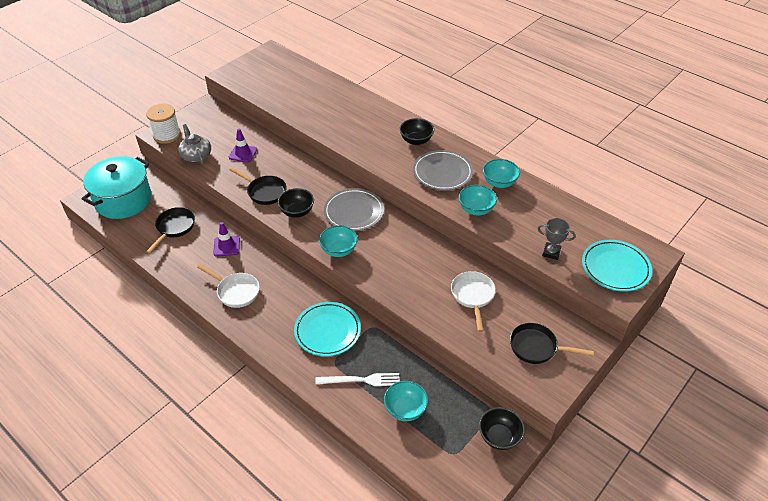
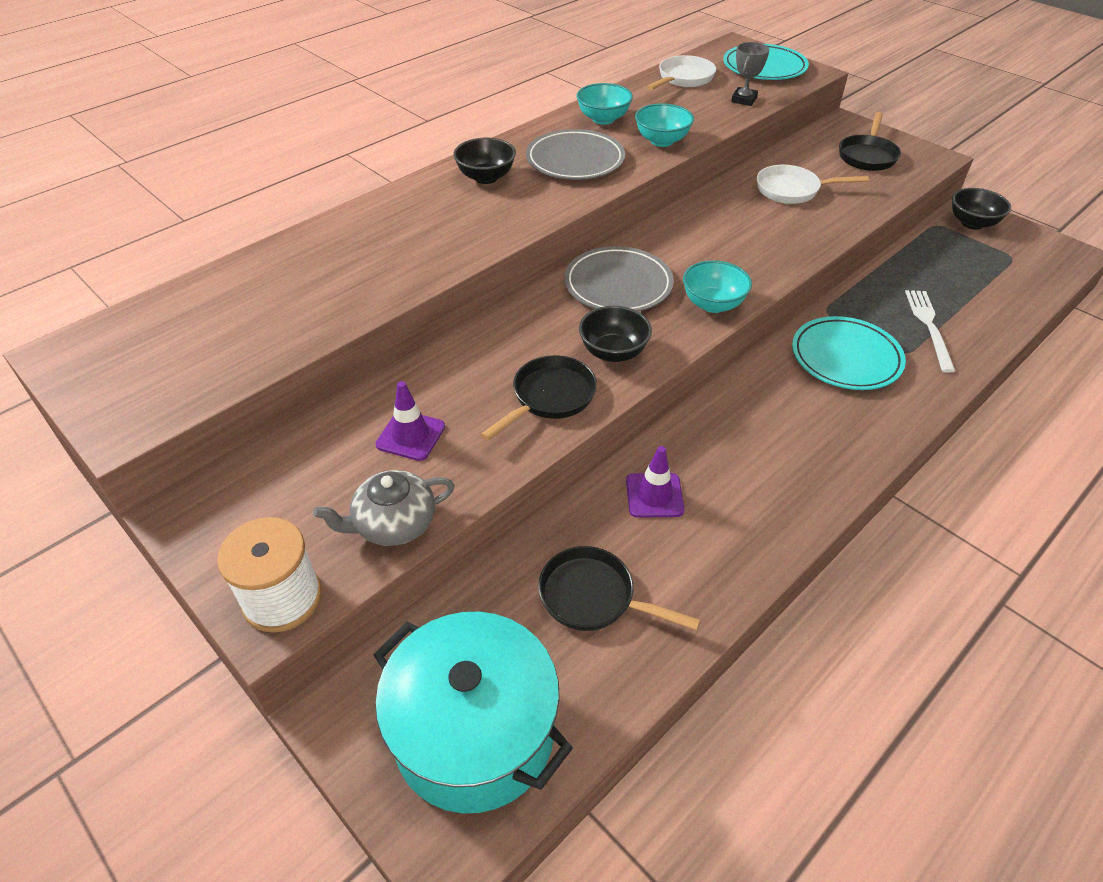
camera: 85 degrees left, 0 degrees up
white pan [197,264,260,308] -> white pan moved to [647,55,716,90]
turquoise bowl [384,381,428,421] -> none

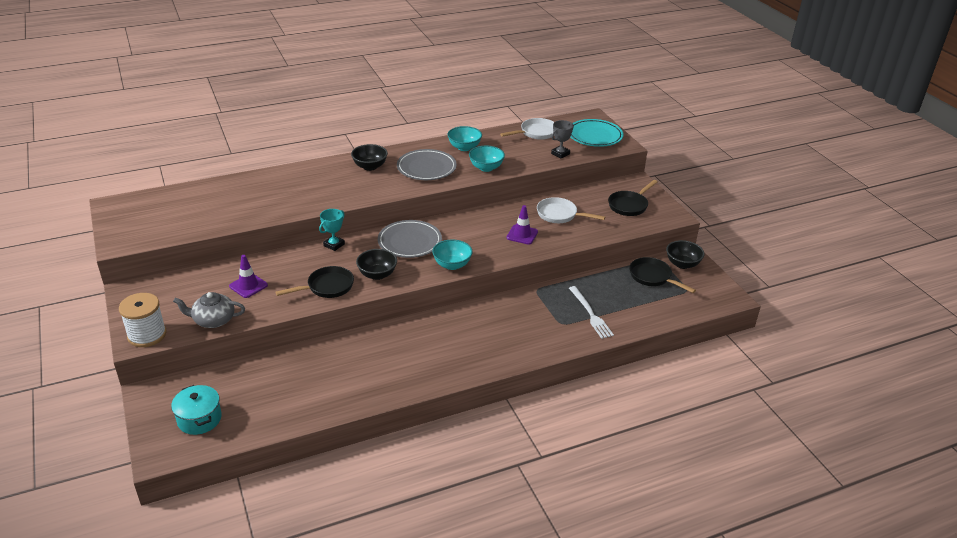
camera: 20 degrees right, 10 degrees down
turquoise pot [374,612,573,813] -> turquoise pot [171,385,222,435], size x0.56
black pan [538,546,700,631] -> black pan moved to [629,257,696,293]
purple traffic cone [626,446,684,518] -> purple traffic cone moved to [506,205,538,245]
turquoise plate [792,316,906,390] -> none
white fork [905,290,955,373] -> white fork turned 135 degrees clockwise [569,286,614,339]
none -> turquoise trophy [319,209,345,251]

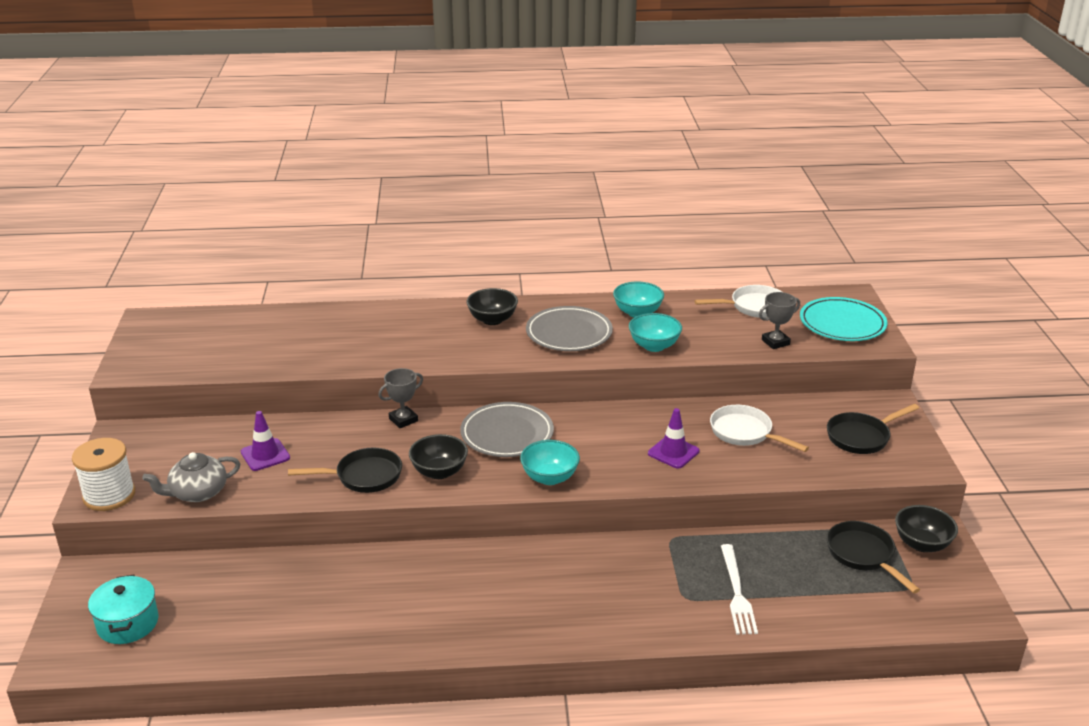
camera: 20 degrees right, 5 degrees down
grey teapot [173,292,245,328] -> grey teapot turned 45 degrees counterclockwise [142,452,240,502]
turquoise trophy [319,209,345,251] -> grey trophy [378,368,423,428]

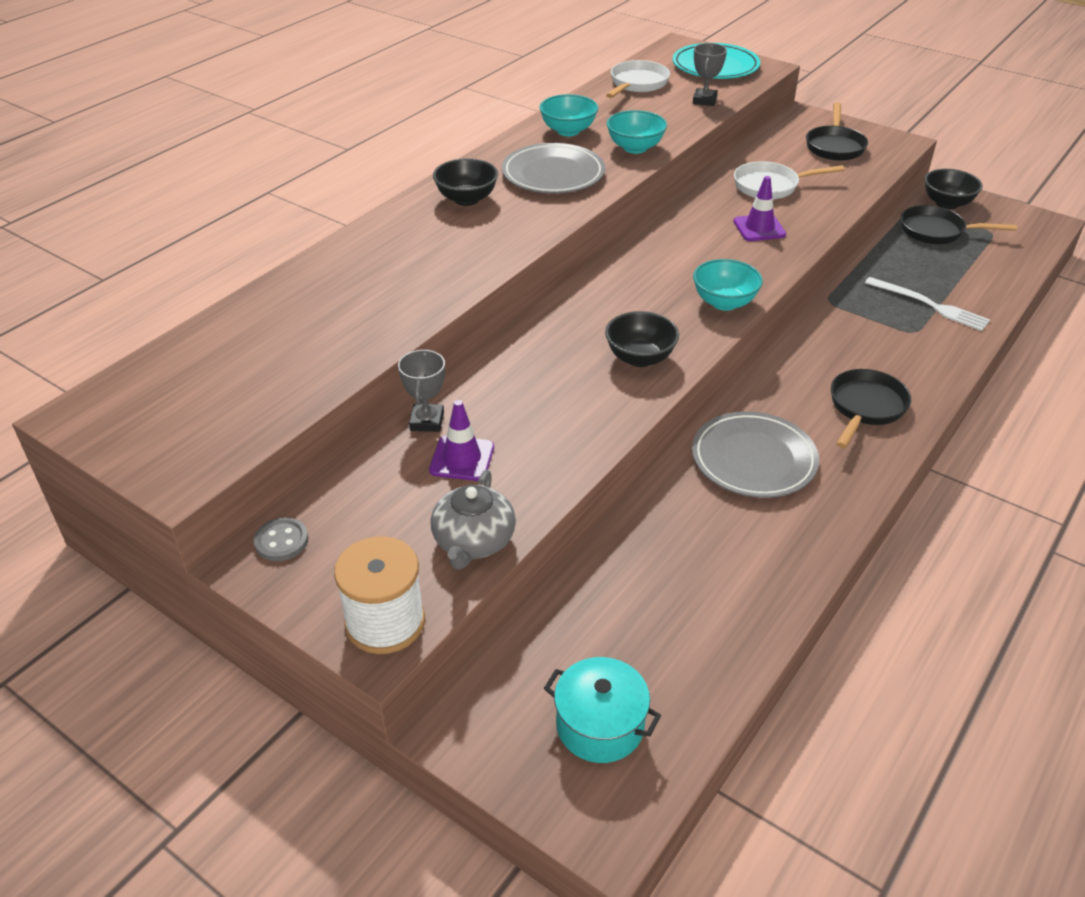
camera: 50 degrees left, 10 degrees up
black pan [288,447,402,493] -> black pan moved to [831,369,911,448]
grey trophy [378,368,423,428] -> grey trophy moved to [398,349,445,432]
grey plate [460,402,554,457] -> grey plate moved to [692,411,819,498]
none -> grey button [254,517,308,561]

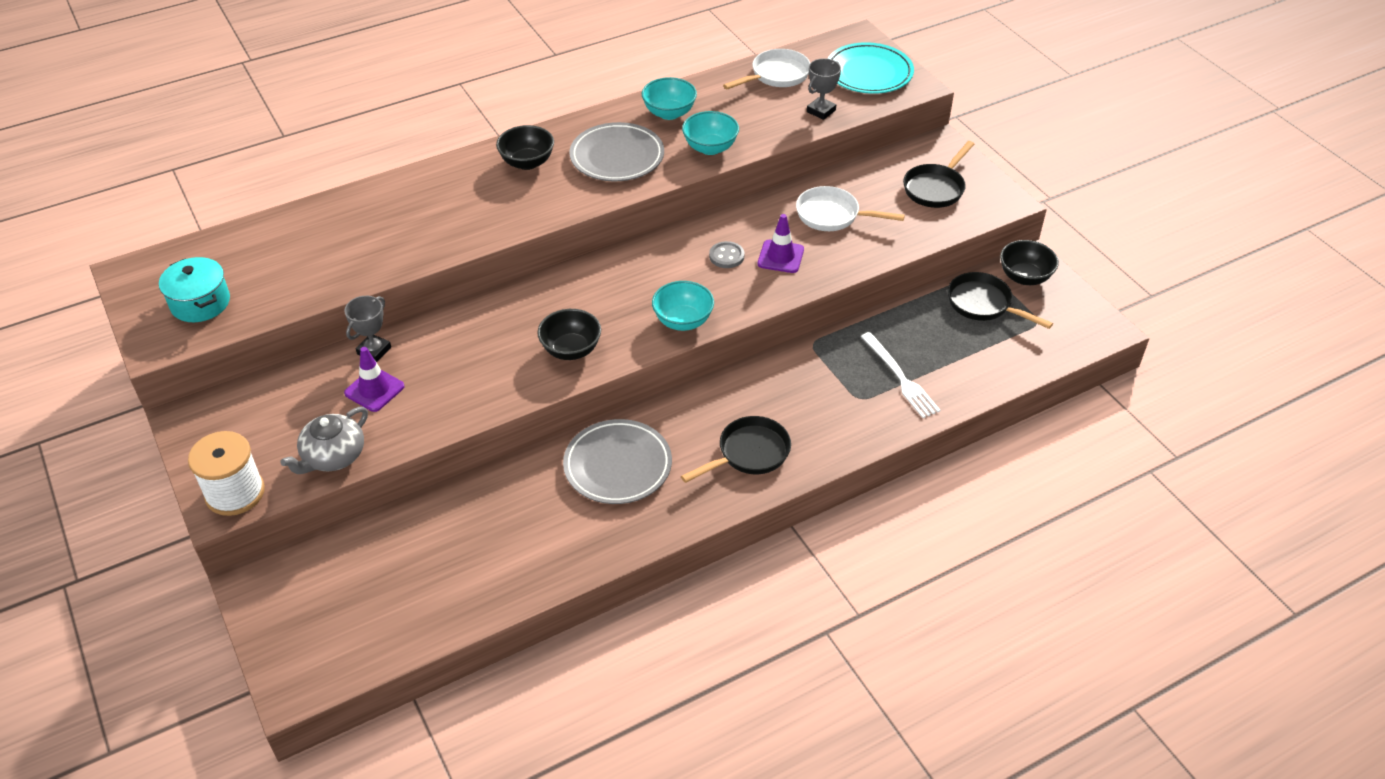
camera: 25 degrees right, 5 degrees up
grey button [254,517,308,561] -> grey button moved to [709,241,744,268]
turquoise pot [544,657,661,763] -> turquoise pot moved to [159,257,230,322]

